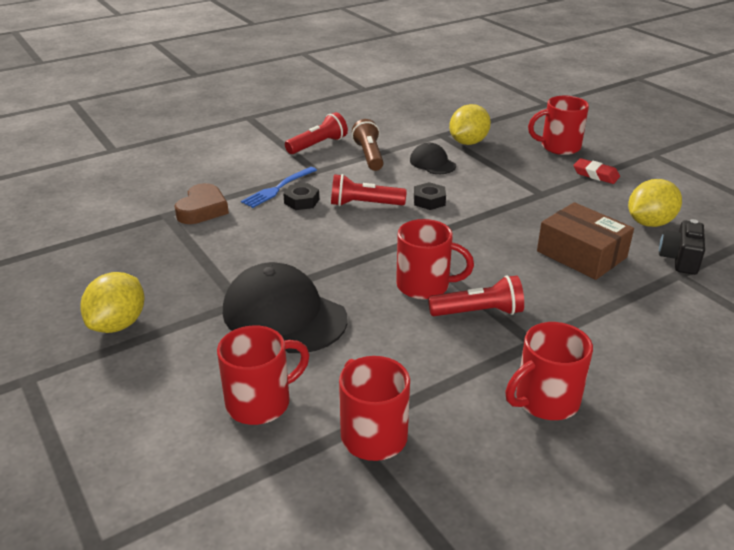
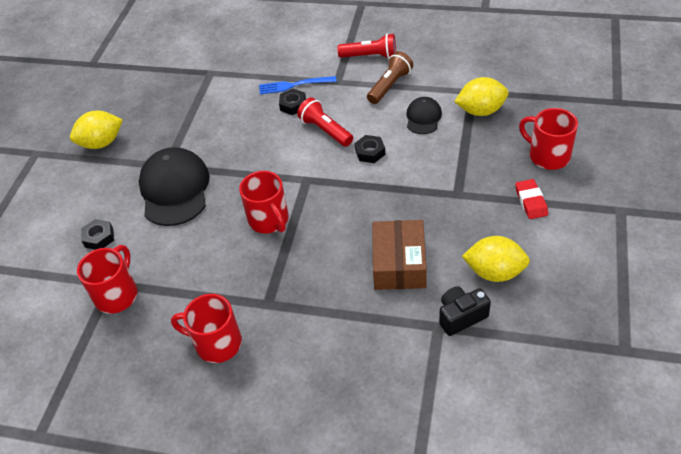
camera: 50 degrees right, 15 degrees up
brown heart [174,183,229,224] -> none
red mug [217,326,310,425] -> black nut [81,219,114,250]
red flashlight [428,275,524,316] -> none

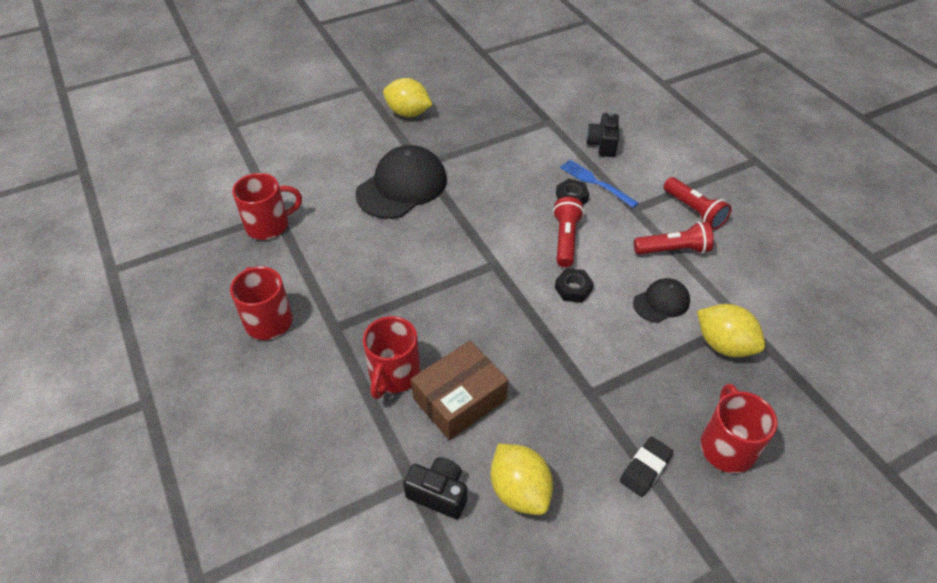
camera: 45 degrees right, 0 degrees up
black nut [81,219,114,250] -> none
red mug [239,171,289,234] -> red mug moved to [363,316,420,399]
brown flashlight [367,51,413,104] -> red flashlight [634,222,714,254]
red eraser [515,179,548,219] -> black eraser [620,436,673,497]
none -> black camera [586,112,619,157]

